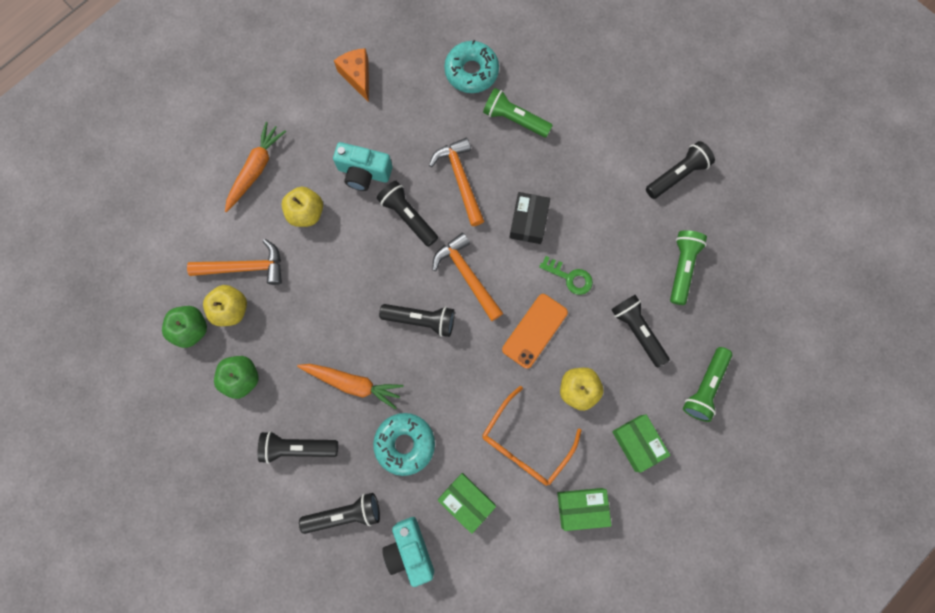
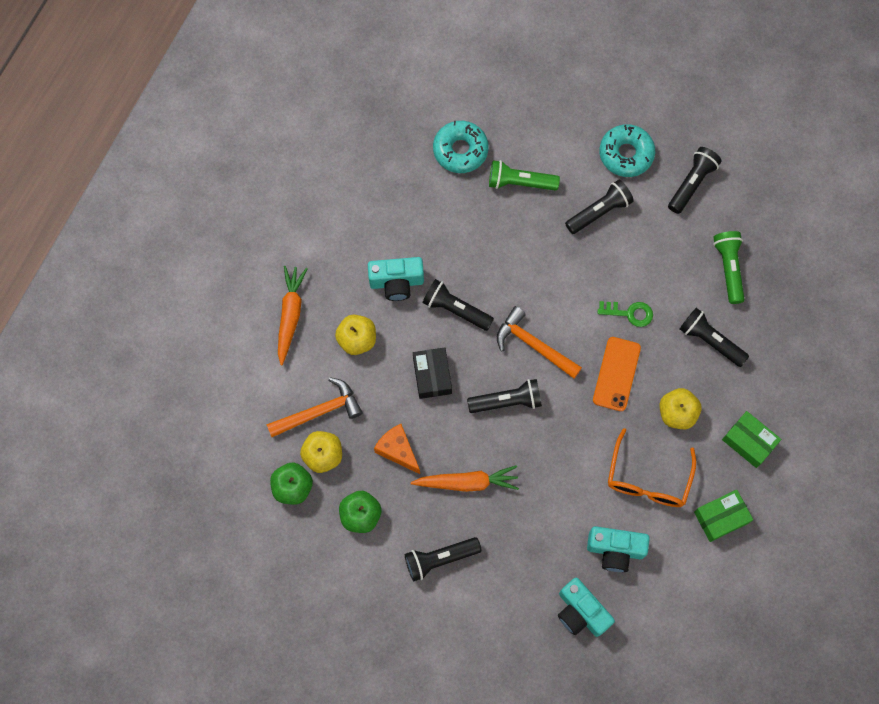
camera: 20 degrees left, 5 degrees down
black flashlight [299,493,380,534] -> black flashlight moved to [565,180,634,234]
orange cheese [334,48,369,102] -> orange cheese moved to [374,424,420,474]
turquoise donut [373,413,435,476] -> turquoise donut moved to [599,124,655,177]
orange hammer [429,138,484,226] -> none
green box [438,473,496,534] -> turquoise camera [587,526,650,572]
black box [509,192,550,244] -> black box moved to [413,347,452,399]
green flashlight [683,347,732,422] -> none

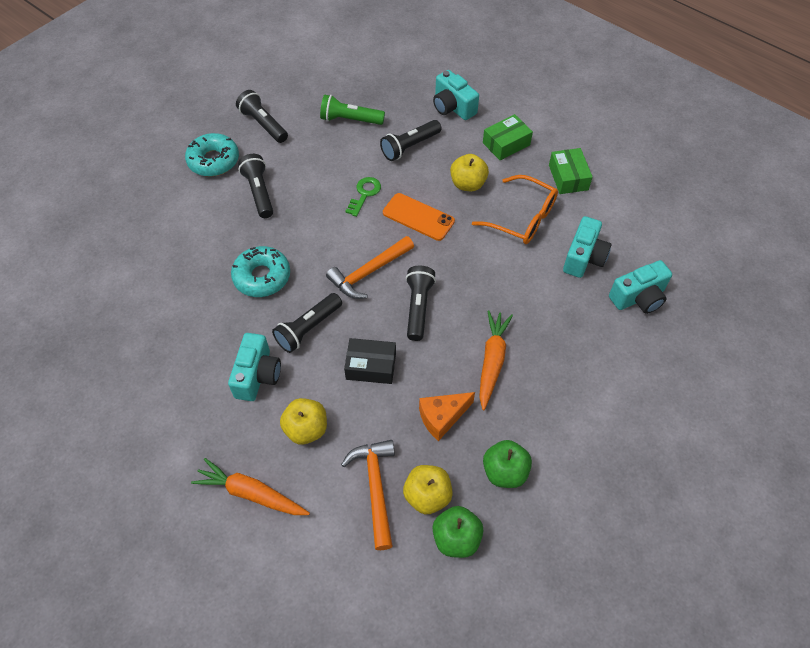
camera: 75 degrees left, 15 degrees down
black flashlight [405,537,482,581] -> none
turquoise donut [433,121,489,173] -> turquoise donut moved to [231,246,290,297]
green flashlight [489,160,560,191] -> none
none -> turquoise camera [433,70,479,120]

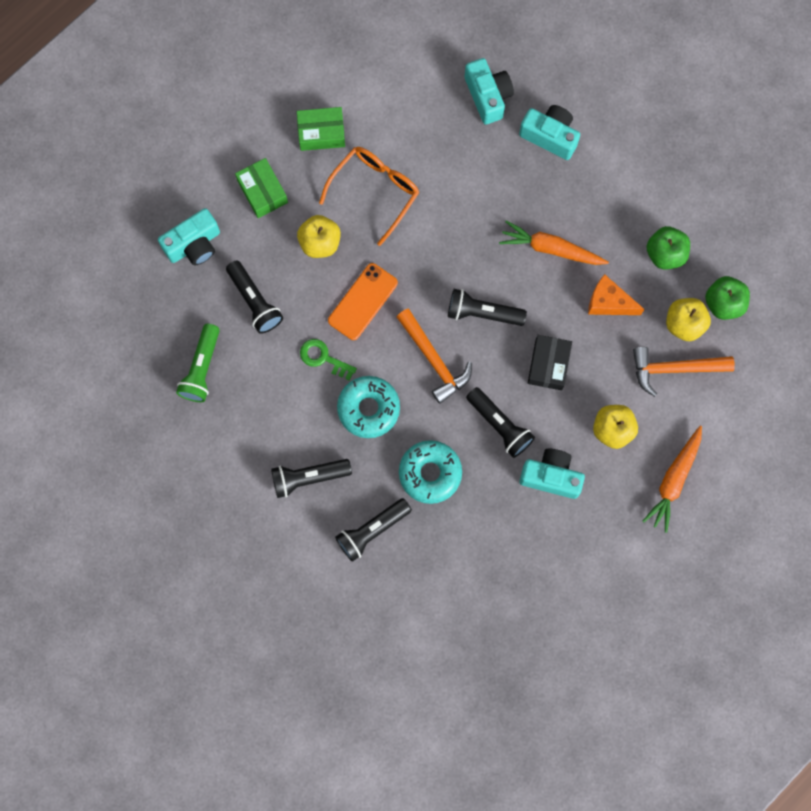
camera: 85 degrees left, 20 degrees up
turquoise donut [185,133,239,176] -> turquoise donut moved to [337,376,400,438]
black flashlight [236,90,288,143] -> black flashlight moved to [335,498,412,562]
orange cheese [419,392,475,441] -> orange cheese turned 135 degrees clockwise [588,274,645,315]
turquoise camera [563,216,611,278] -> turquoise camera moved to [519,105,580,160]

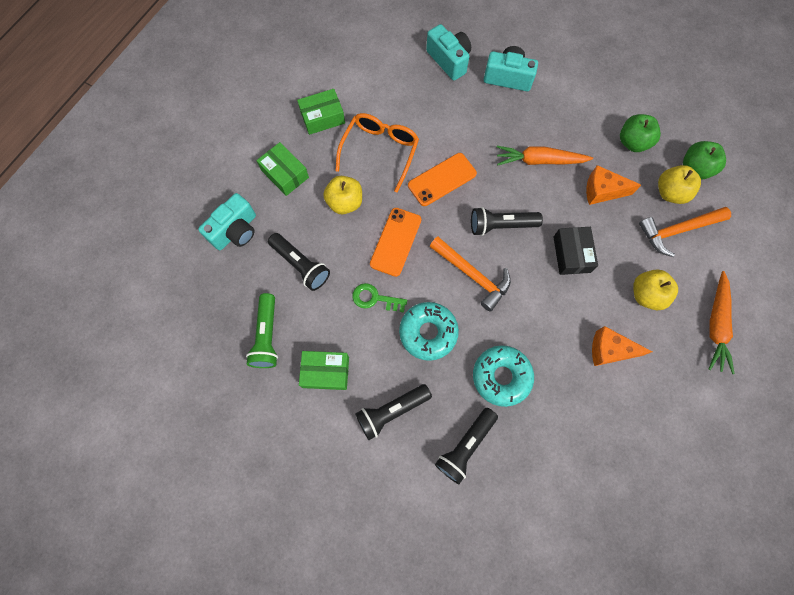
camera: 15 degrees left, 5 degrees down
black flashlight [466,387,535,458] -> none
turquoise camera [520,449,585,499] -> orange cheese [592,326,652,366]
none -> green box [299,351,349,390]
none -> orange phone [408,153,477,206]

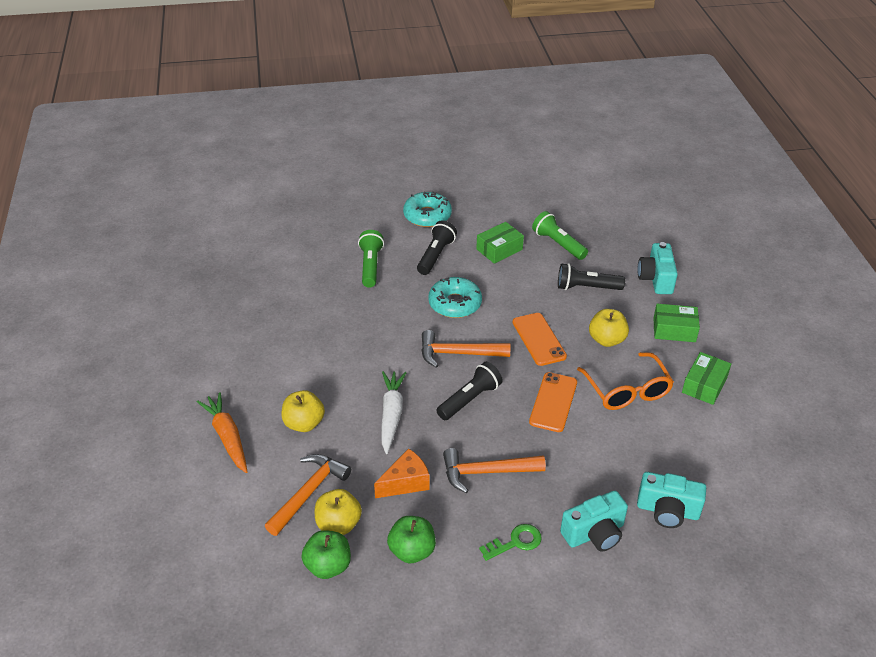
camera: 140 degrees right, 30 degrees down
green key [352,283,407,313] -> green key moved to [479,524,542,561]
black flashlight [435,408,498,484] -> green flashlight [358,230,384,288]
turquoise donut [473,345,534,407] -> turquoise donut moved to [403,191,452,227]
orange carrot [497,146,593,166] -> orange hammer [443,448,546,493]
black box [553,227,598,275] -> white carrot [381,371,406,454]
orange cheese [592,326,652,366] -> none

